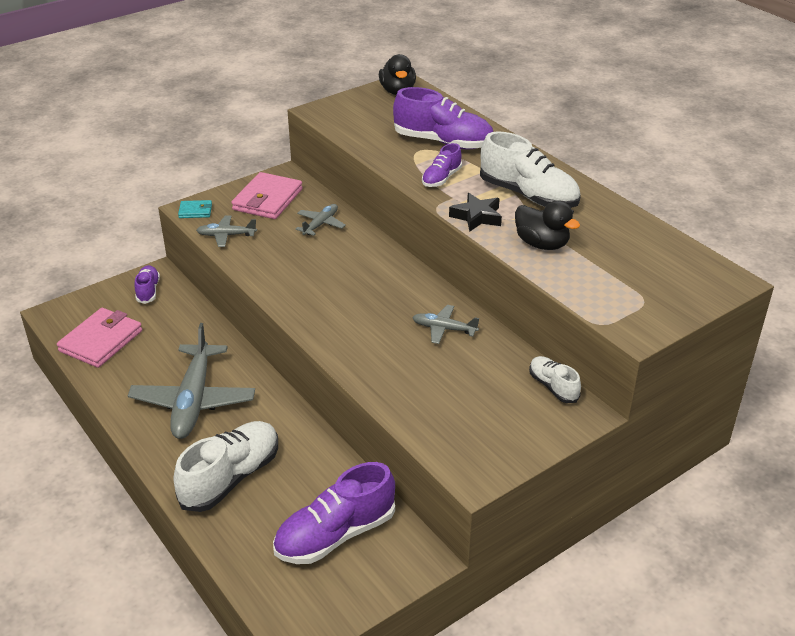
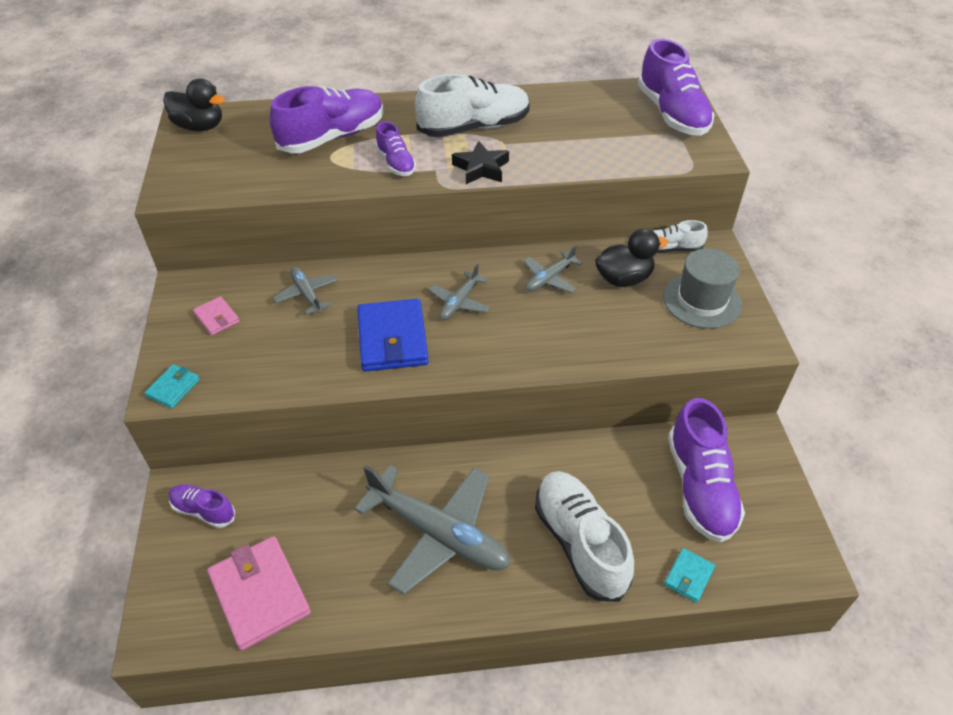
camera: 60 degrees left, 10 degrees up
grey plane [196,215,257,247] -> grey plane moved to [429,263,490,320]
pink wallet [231,172,303,219] -> pink wallet [193,296,240,335], size x0.50
black duck [515,200,580,250] -> black duck moved to [595,228,668,287]
none -> blue wallet [357,299,429,372]
none -> purple shoe [638,39,714,136]
none -> grey hat [663,248,742,329]
none -> turquoise wallet [664,548,715,603]

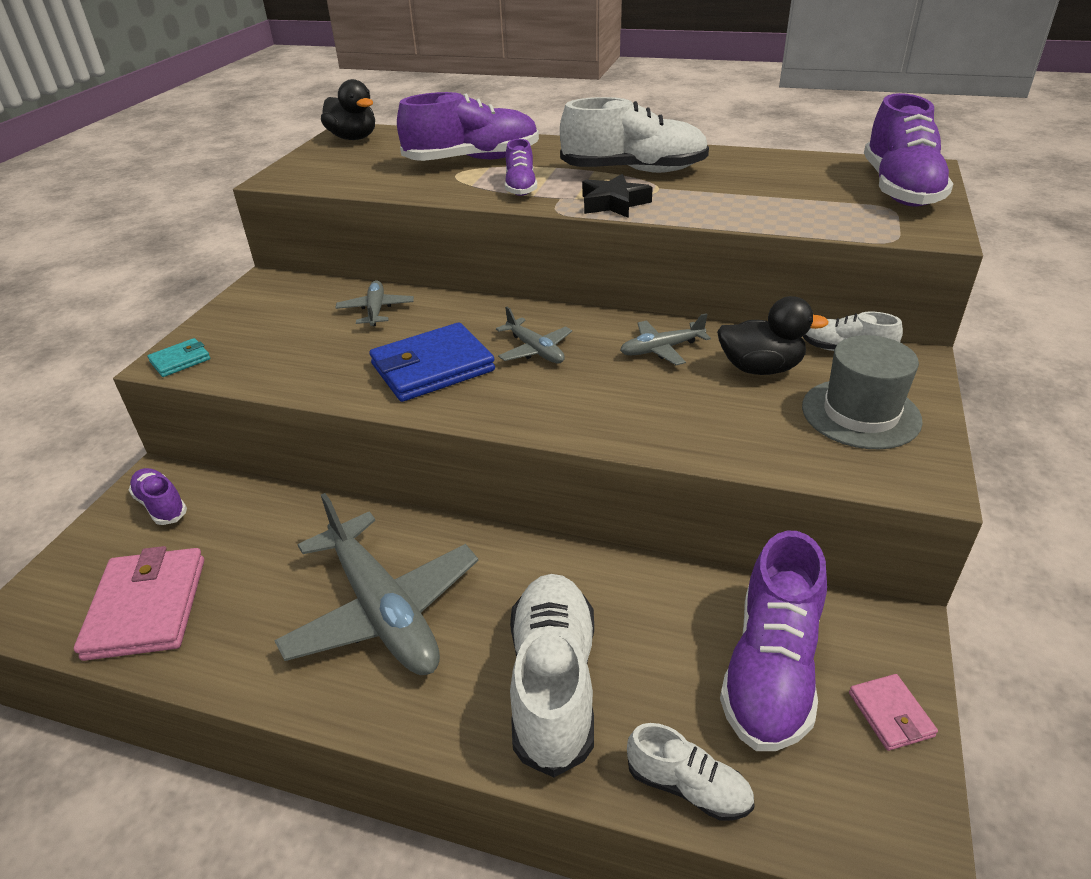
camera: 25 degrees right, 10 degrees down
pink wallet [193,296,240,335] -> pink wallet moved to [849,674,938,751]
blue wallet [357,299,429,372] -> blue wallet turned 45 degrees clockwise [369,322,495,402]
grey plane [429,263,490,320] -> grey plane turned 90 degrees counterclockwise [496,307,572,363]
turquoise wallet [664,548,715,603] -> white shoe [627,723,754,821]

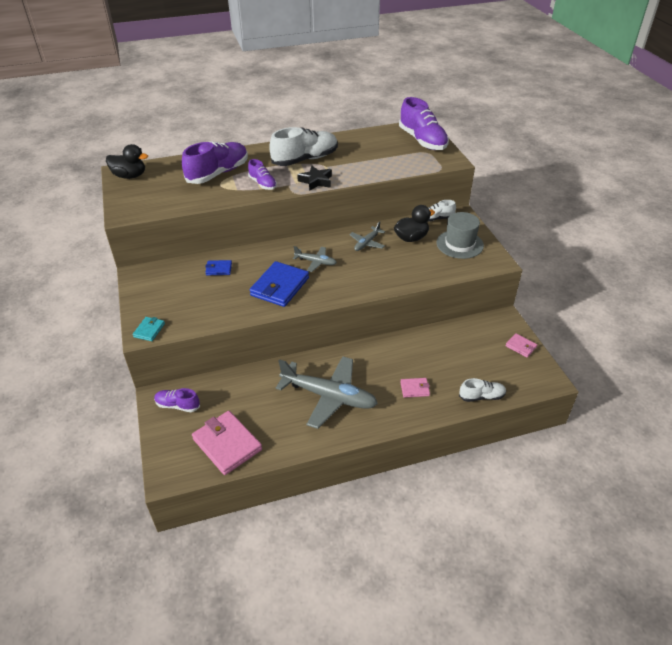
camera: 35 degrees left, 5 degrees up
grey plane [335,280,414,326] -> blue wallet [205,260,232,275]
white shoe [510,574,594,777] -> pink wallet [400,378,430,398]
purple shoe [720,531,827,751] -> none

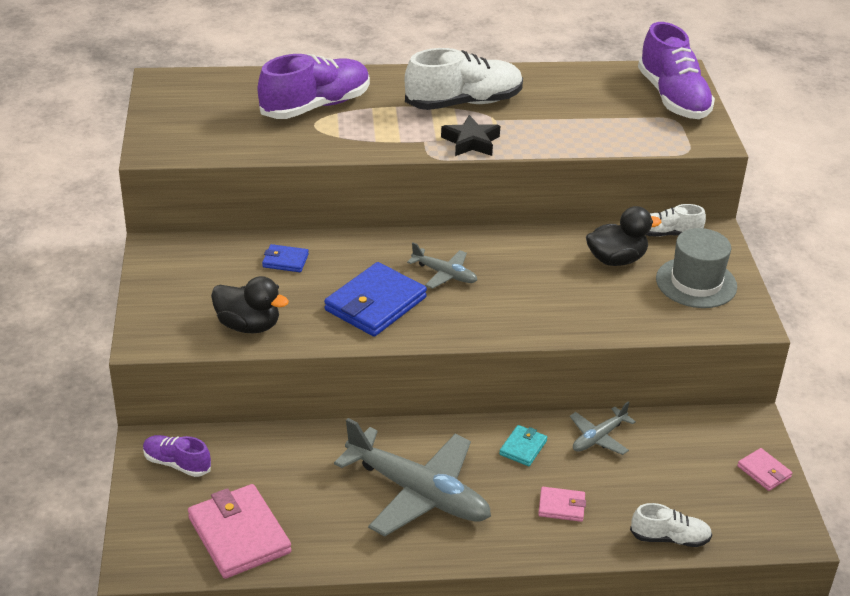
camera: 10 degrees right, 5 degrees down
black duck [106,144,148,179] -> black duck moved to [211,276,289,333]
turquoise wallet [133,317,165,341] -> turquoise wallet moved to [499,425,547,466]
purple shoe [248,159,277,190] -> none
grey plane [349,221,385,251] -> grey plane moved to [570,401,636,455]

